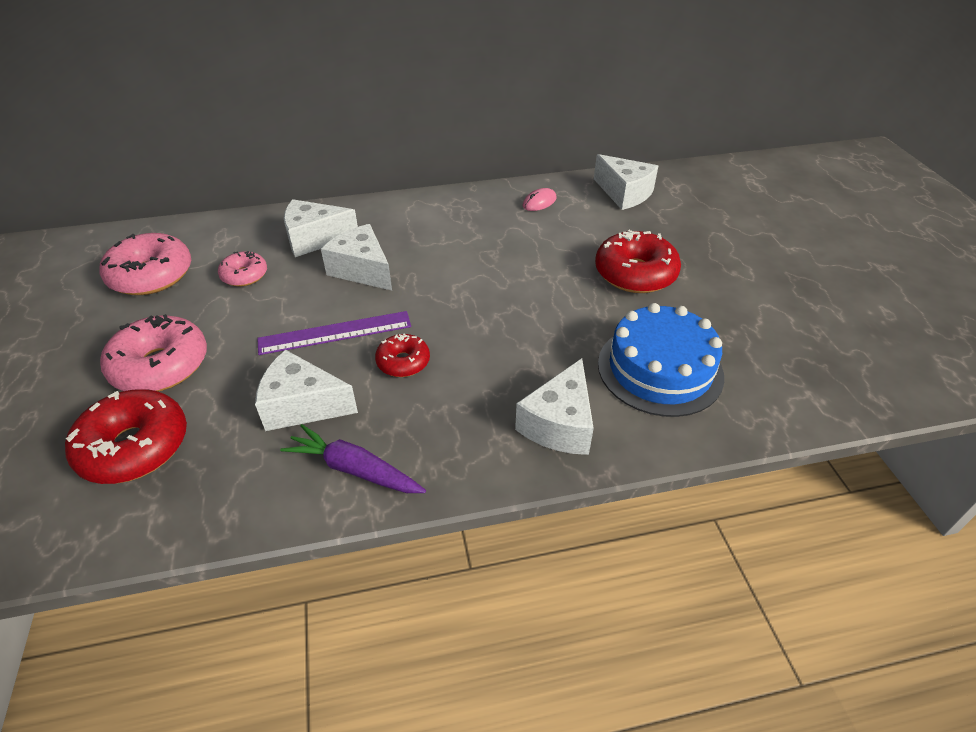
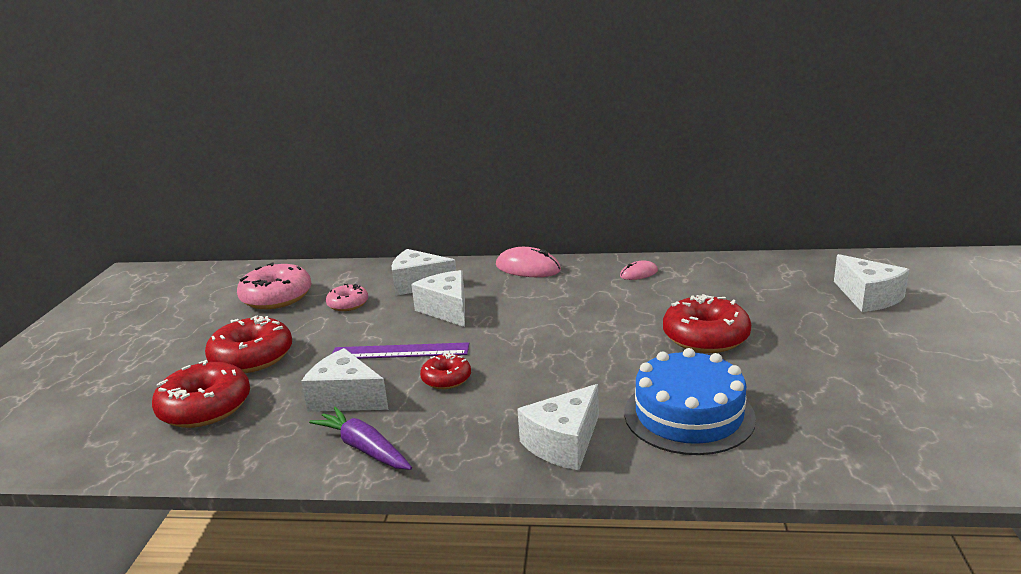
camera: 20 degrees right, 20 degrees down
pink donut [100,314,207,392] -> red donut [205,315,292,373]
white cheese [594,154,658,210] -> white cheese moved to [834,254,909,312]
none -> pink mouse [496,247,561,277]

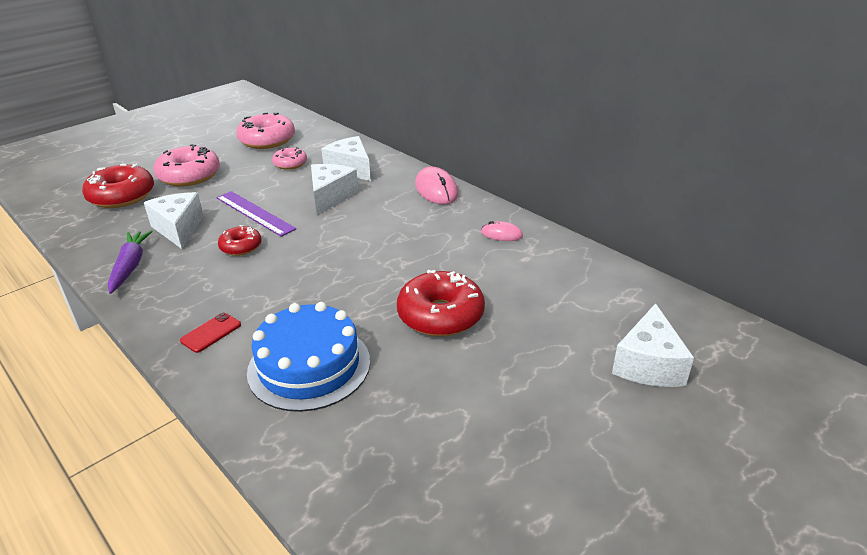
camera: 40 degrees right, 10 degrees up
red donut [205,315,292,373] -> pink donut [154,144,220,187]
white cheese [517,384,599,470] -> red phone [180,313,241,353]

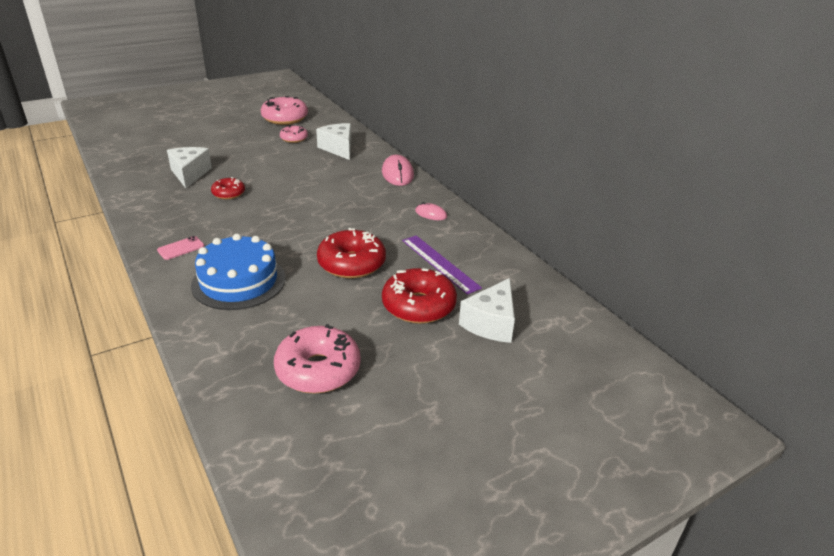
camera: 10 degrees right, 0 degrees up
red donut [82,164,154,208] -> red donut moved to [382,268,457,324]
purple carrot [108,230,153,294] -> none
pink donut [154,144,220,187] -> pink donut moved to [274,324,361,394]
red phone [180,313,241,353] -> pink phone [157,236,204,260]
purple ruler [216,191,297,237] -> purple ruler moved to [402,235,482,295]
white cheese [311,164,359,215] -> none

